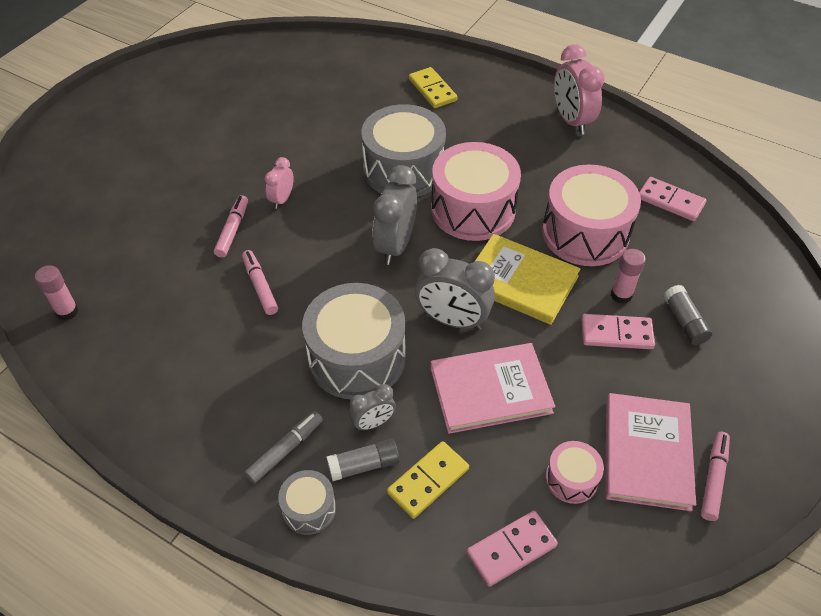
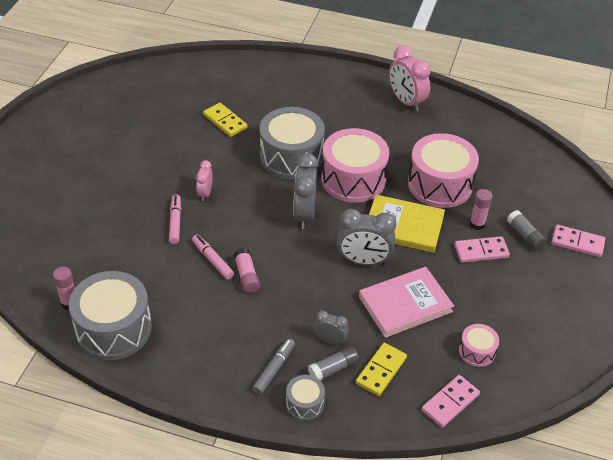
camera: 15 degrees left, 5 degrees down
grey drum [302,283,406,399] -> grey drum moved to [69,271,152,360]
grey clock [349,384,396,431] -> grey clock turned 120 degrees counterclockwise [314,310,348,345]
yellow domino [409,67,457,108] -> yellow domino moved to [203,103,247,137]
pink book [605,393,696,511] -> none
pink domino [639,177,707,221] -> pink domino moved to [551,225,605,257]
pink marker [701,432,730,521] -> none
none -> pink glue stick [234,248,260,293]

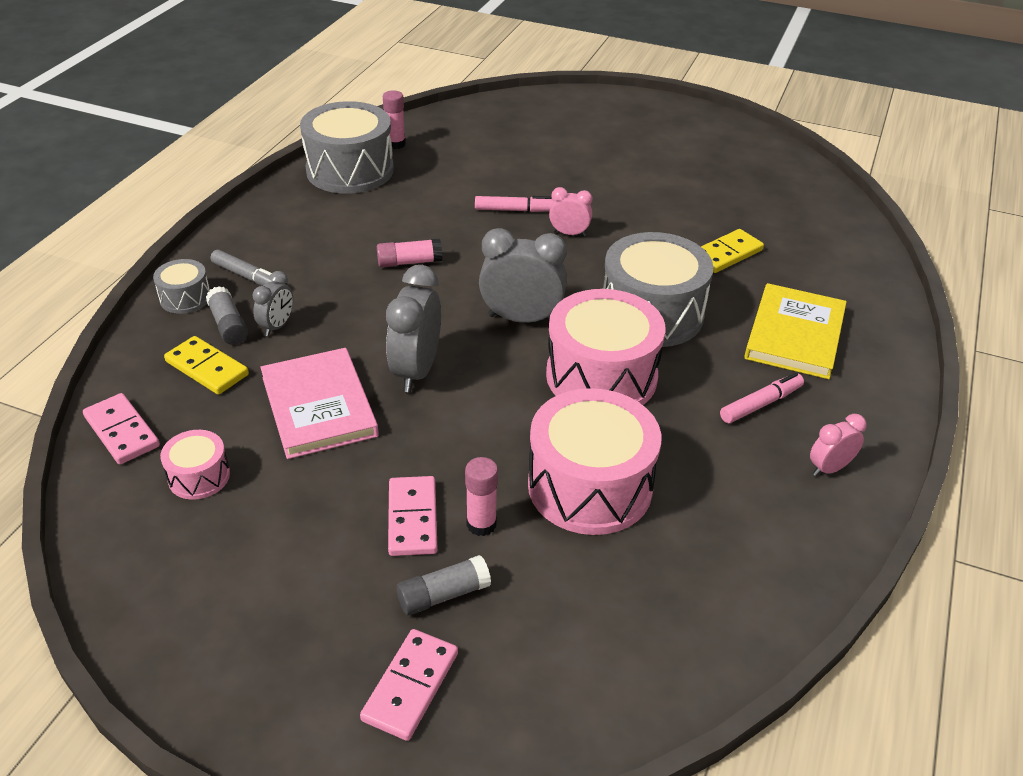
camera: 95 degrees right, 5 degrees down
pink marker [192,235,234,279] -> pink marker moved to [720,373,804,423]
yellow book [369,195,445,253] -> yellow book moved to [744,283,847,379]
pink clock [389,45,431,112] -> pink clock [810,414,867,476], size x0.55

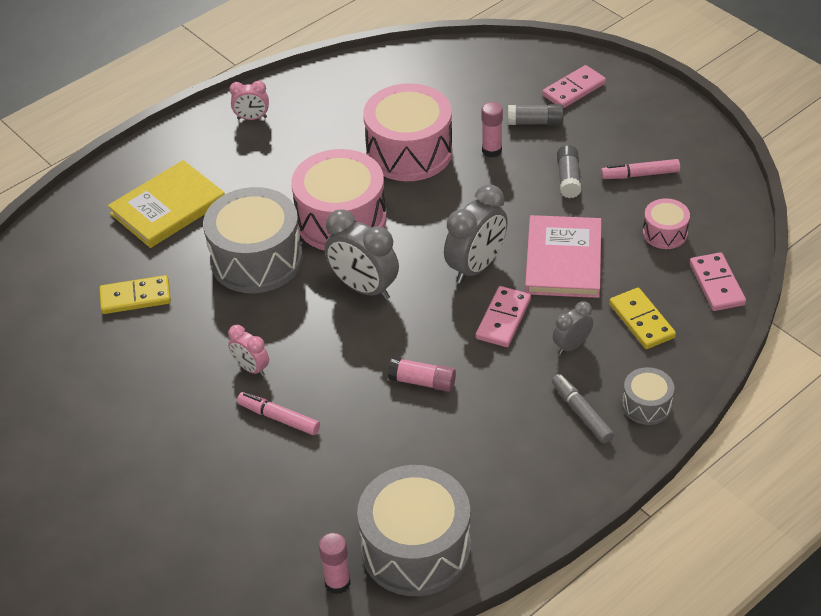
camera: 150 degrees left, 5 degrees up
grey glue stick [206,286,248,345] -> grey glue stick moved to [557,145,581,198]
pink domino [388,476,438,556] -> pink domino moved to [475,286,531,347]
pink marker [720,373,804,423] -> pink marker moved to [601,159,680,179]

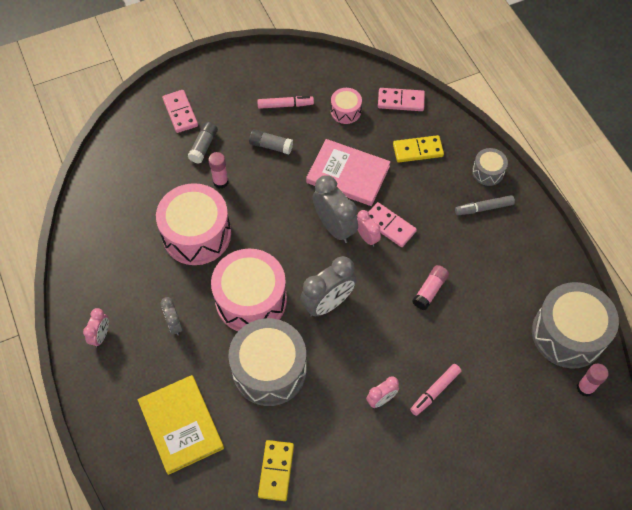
camera: 75 degrees left, 15 degrees up
grey clock [553,301,593,354] -> grey clock moved to [161,297,183,336]
pink marker [601,159,680,179] -> pink marker turned 105 degrees counterclockwise [257,96,314,109]
none -> pink clock [357,210,381,247]

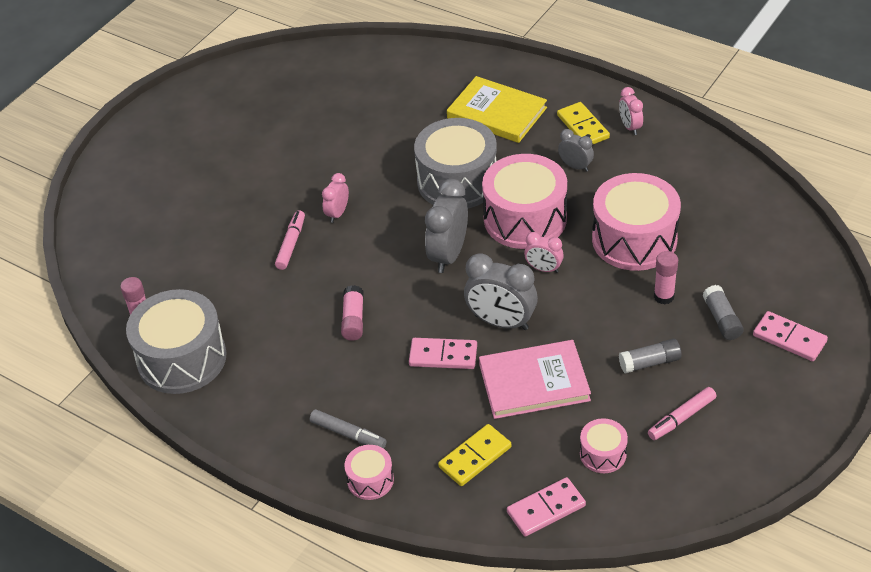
camera: 150 degrees right, 15 degrees down
yellow domino [258,440,294,501] -> yellow domino moved to [557,102,610,145]
pink clock [357,210,381,247] -> pink clock moved to [524,232,564,273]
grey marker [455,195,515,215] -> grey marker turned 75 degrees clockwise [310,409,387,449]
grey drum [472,148,508,186] -> pink drum [344,445,394,500]

